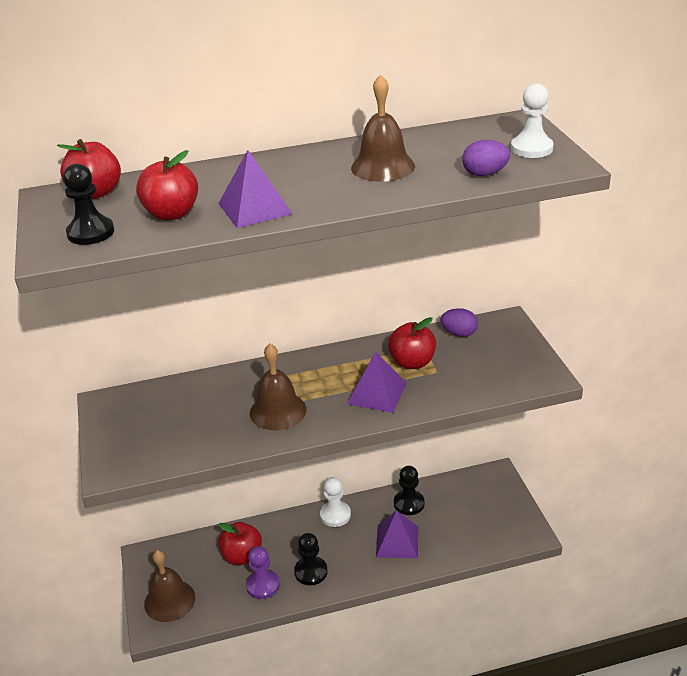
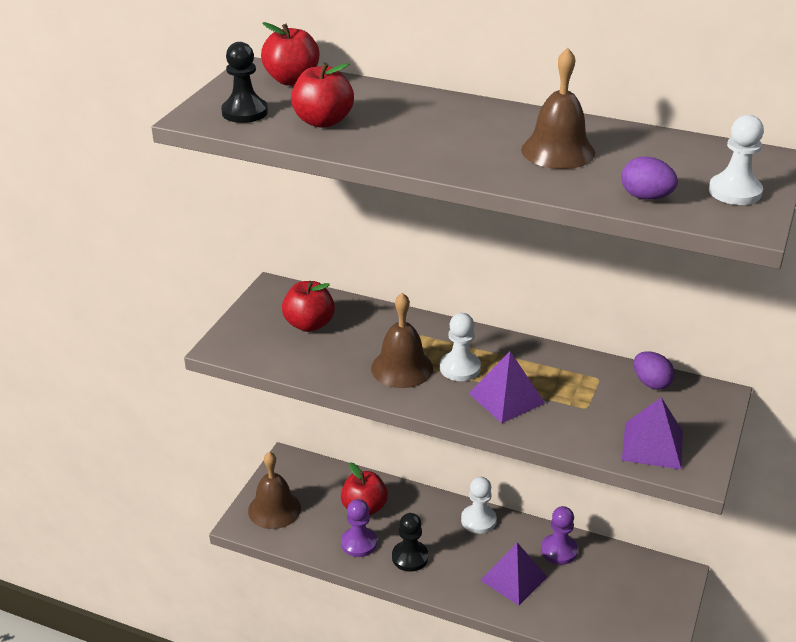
camera: 35 degrees right, 0 degrees up
purple pyramid [218,150,293,228] -> purple pyramid moved to [622,397,683,469]
red apple [388,317,436,369] -> red apple moved to [282,281,335,332]
black pawn [394,466,425,515] -> purple pawn [541,506,578,565]
none -> white pawn [440,313,481,381]

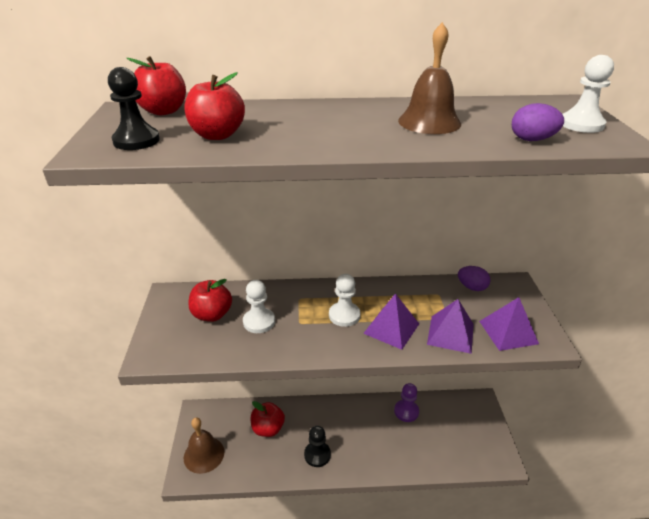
camera: 25 degrees left, 0 degrees up
purple pawn [341,499,377,557] -> none
brown bell [371,293,433,388] -> none
white pawn [461,477,497,534] -> white pawn moved to [243,280,275,333]
purple pyramid [480,543,547,605] -> purple pyramid moved to [427,299,474,354]

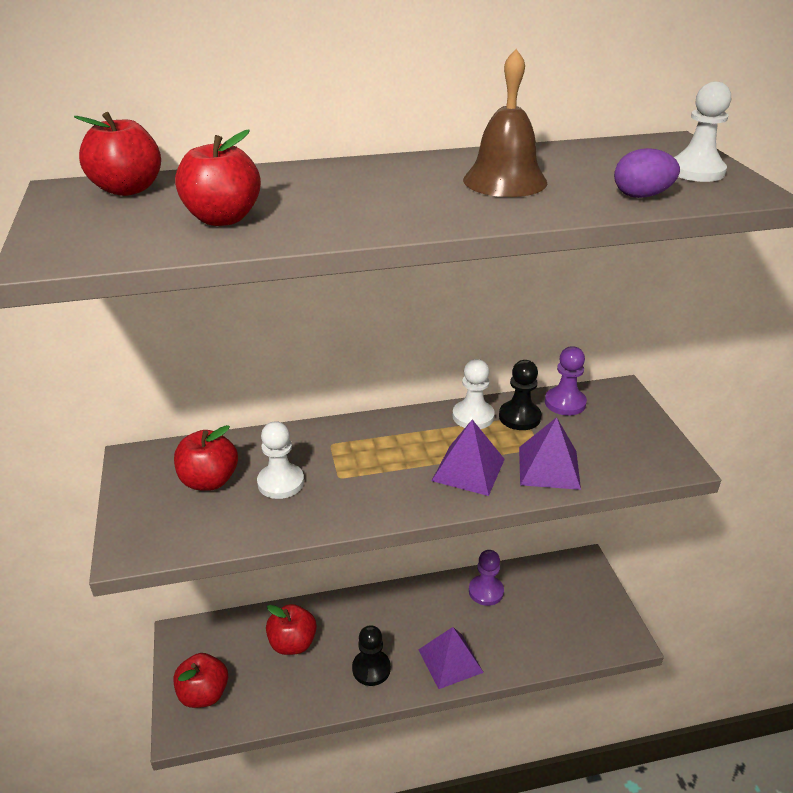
camera: 10 degrees left, 0 degrees up
black pawn [108,67,160,150] -> black pawn moved to [499,360,541,430]
brown bell [184,417,225,474] -> red apple [173,653,228,708]
white pawn [329,274,361,327] -> white pawn moved to [453,359,495,429]
purple egg [458,266,491,291] -> purple pawn [545,346,587,416]
purple pyramid [479,297,539,351] -> purple pyramid moved to [418,627,484,689]

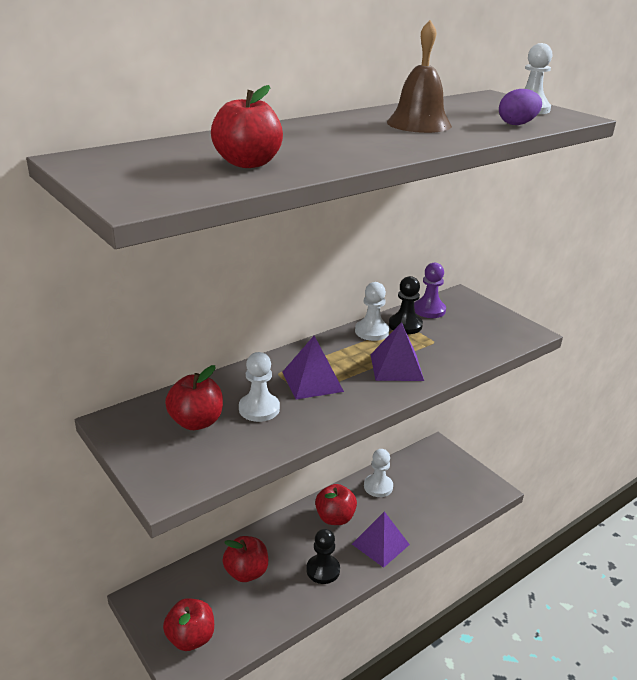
camera: 25 degrees left, 5 degrees down
red apple [74,112,161,196] -> red apple moved to [315,484,357,525]
purple pawn [469,550,504,606] -> white pawn [364,449,393,497]
purple pyramid [519,417,581,490] -> purple pyramid moved to [282,336,344,399]

